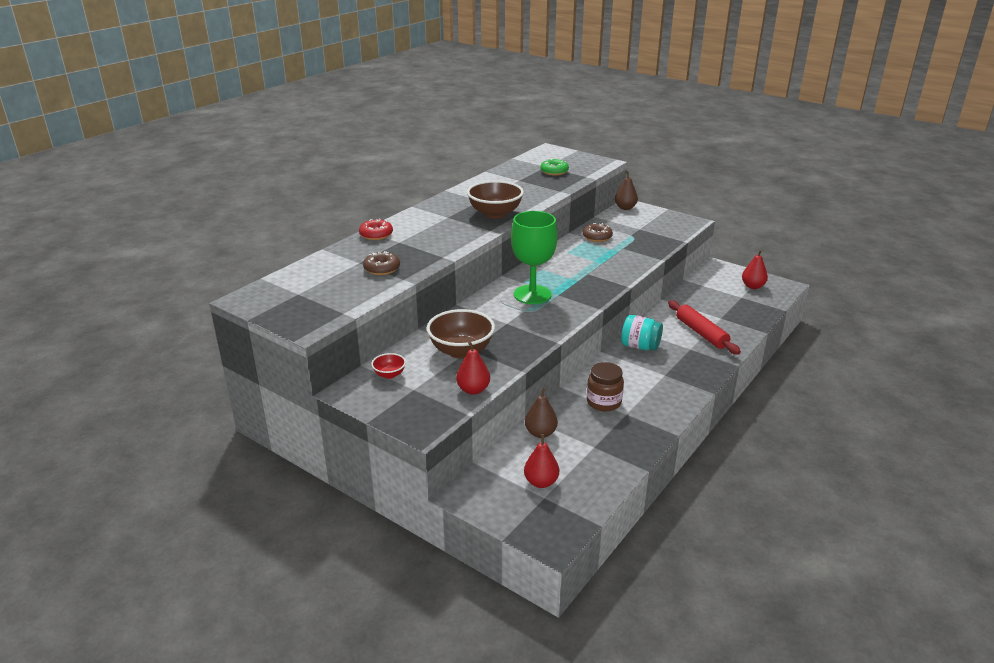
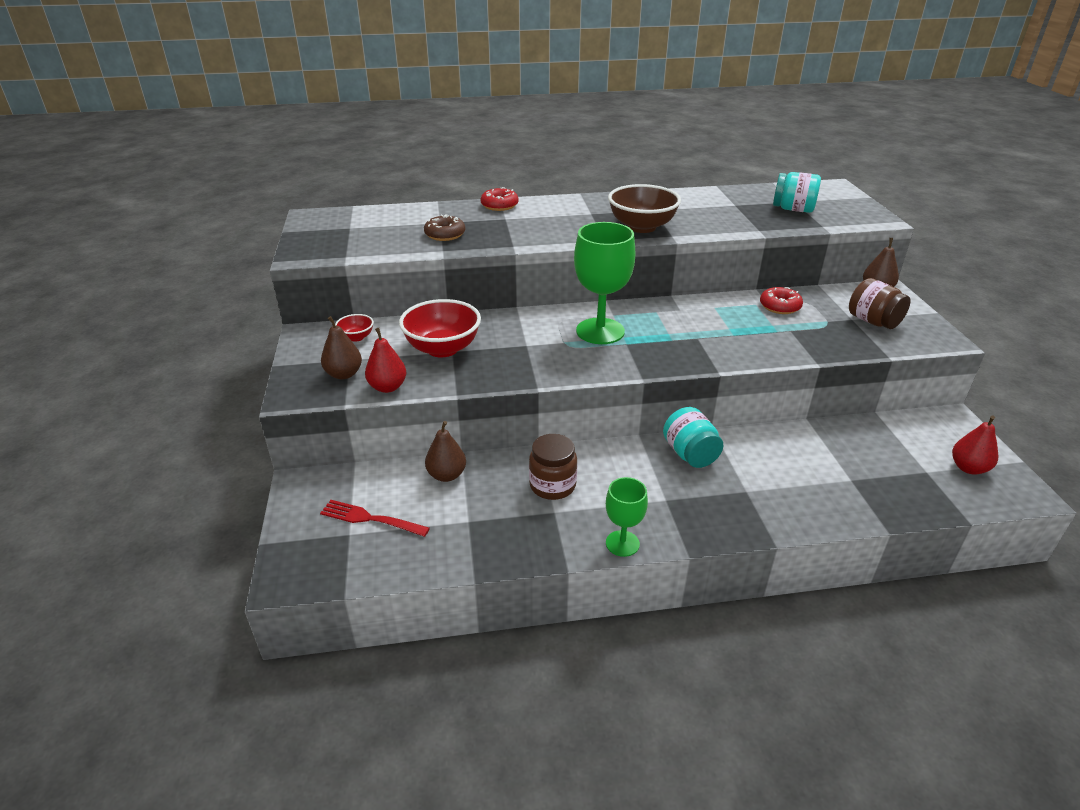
camera: 45 degrees right, 5 degrees up
brown bowl [426,309,495,359] -> red bowl [399,299,481,357]
red pear [524,434,559,488] -> red fork [320,500,430,537]
green donut [540,159,569,175] -> turquoise jar [773,172,821,213]
brown donut [583,223,613,242] -> red donut [760,287,803,314]
red rolling pin [668,300,741,355] -> none
none -> brown pear [321,316,362,379]
none -> green goblet [606,477,648,557]
none -> brown jar [849,278,911,329]

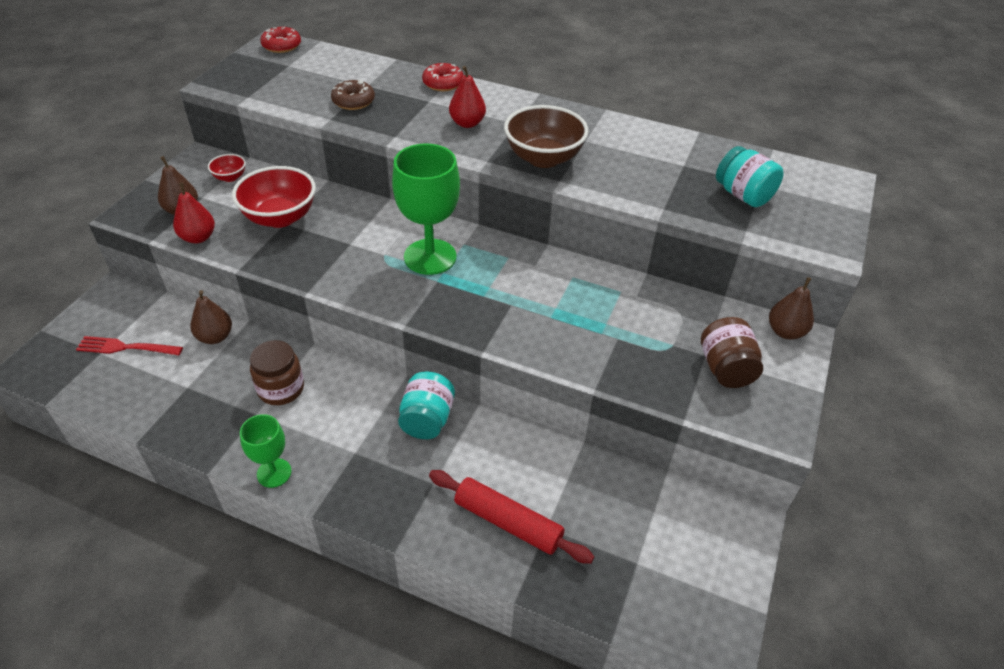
camera: 30 degrees right, 10 degrees up
red fork [320,500,430,537] -> red fork turned 45 degrees counterclockwise [76,336,183,355]
red donut [760,287,803,314] -> red donut moved to [261,27,301,53]
red pear [952,416,998,474] -> red pear moved to [449,66,486,128]
none -> red rolling pin [429,470,594,564]

